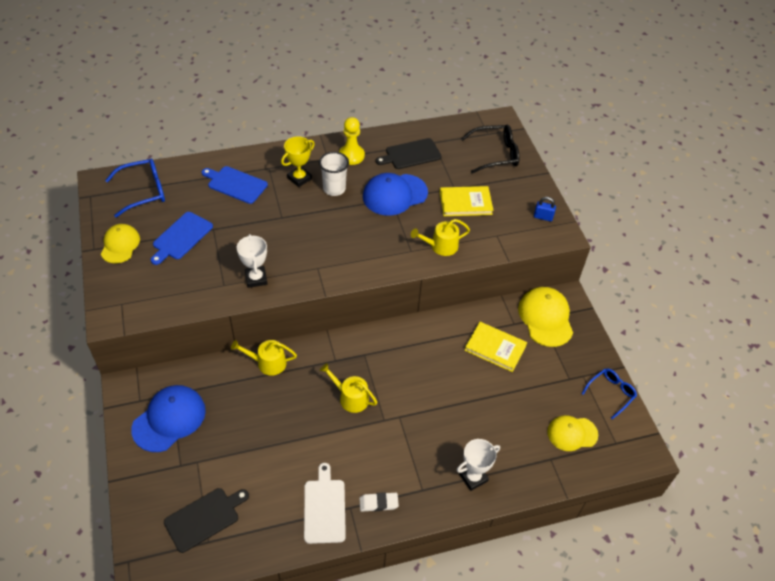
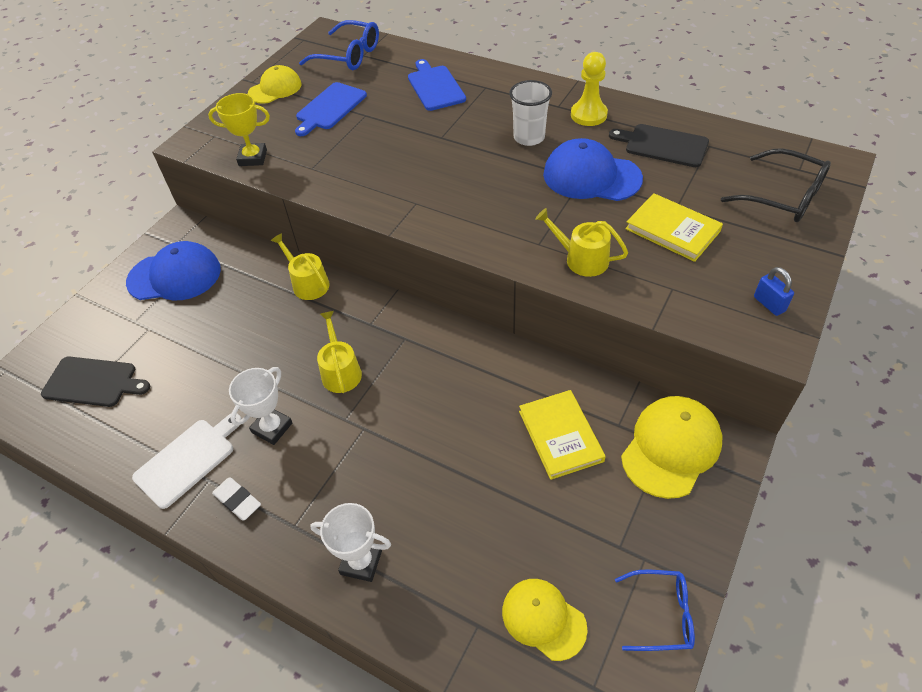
camera: 50 degrees right, 0 degrees up
blue cutting board [151,212,213,265] -> blue cutting board turned 45 degrees counterclockwise [295,82,367,136]
white trophy [237,234,267,288] -> white trophy moved to [229,367,292,445]
yellow trophy [281,136,315,187] -> yellow trophy moved to [208,93,270,166]

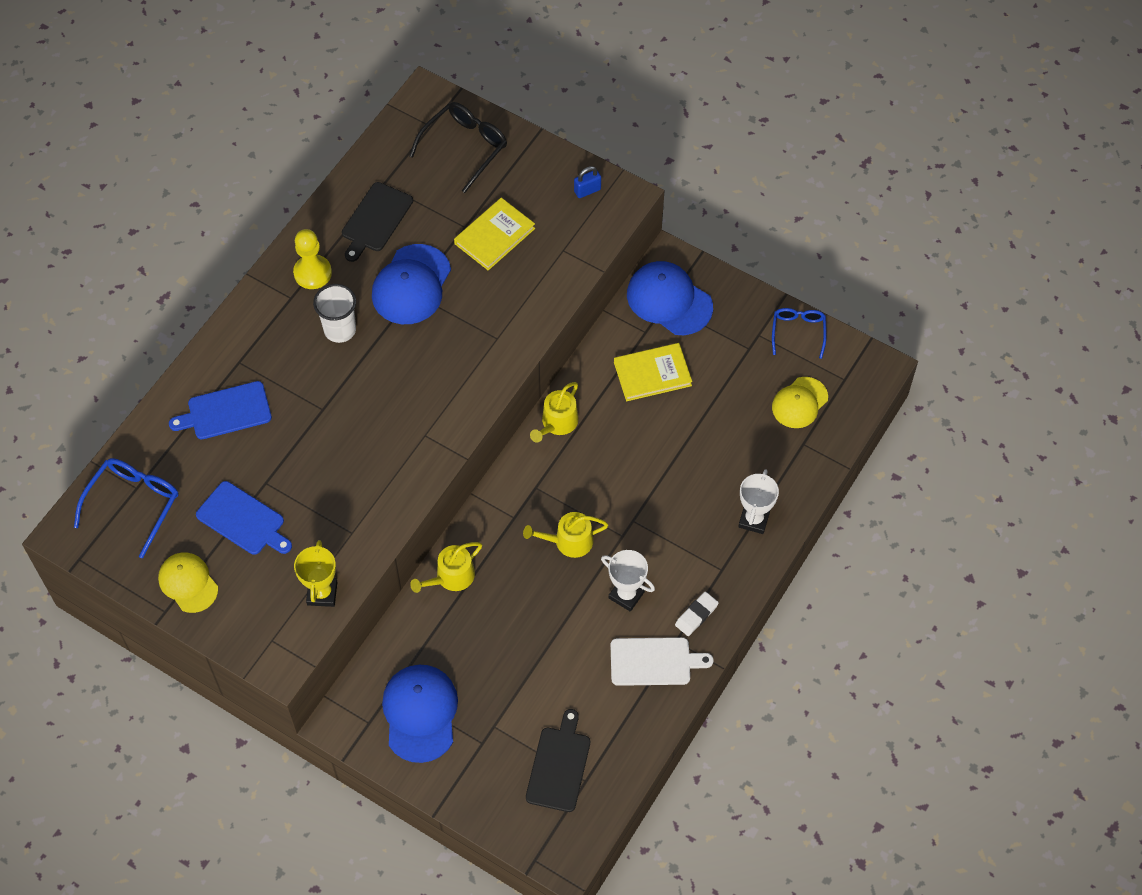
camera: 90 degrees left, 10 degrees up
white cutting board [132,414,242,509] -> white cutting board turned 135 degrees clockwise [610,637,714,686]
yellow watering can [535,208,628,277] -> yellow watering can moved to [530,382,579,443]
yellow cap [621,396,722,499] -> blue cap [627,261,713,335]

